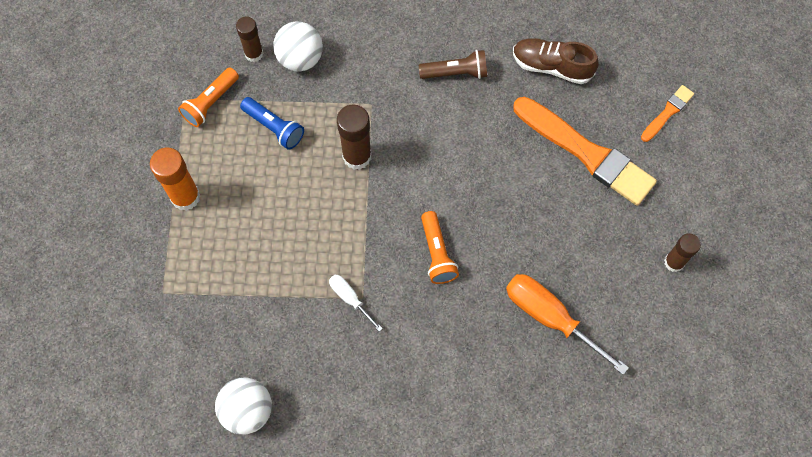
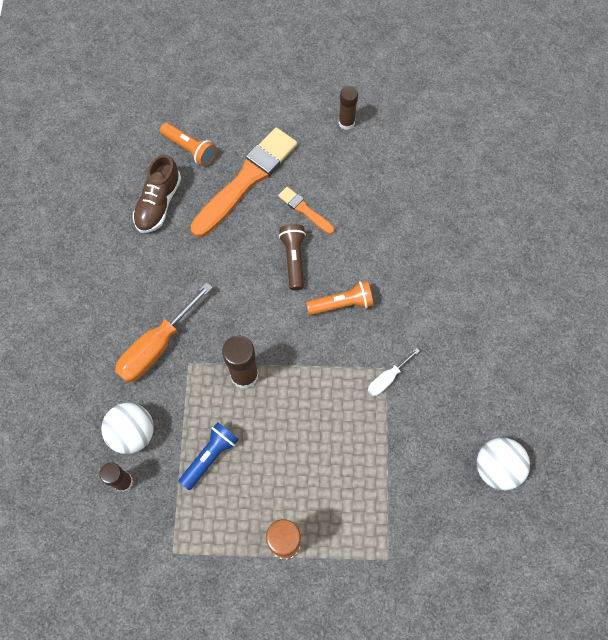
camera: 90 degrees left, 0 degrees up
orange flashlight [178,67,239,127] -> orange flashlight moved to [160,123,217,166]
brown flashlight [419,50,487,79] -> brown flashlight moved to [279,224,306,290]
orange screwdriver [506,274,629,375] -> orange screwdriver moved to [115,283,213,383]
orange brush [641,85,694,142] -> orange brush moved to [278,187,334,234]

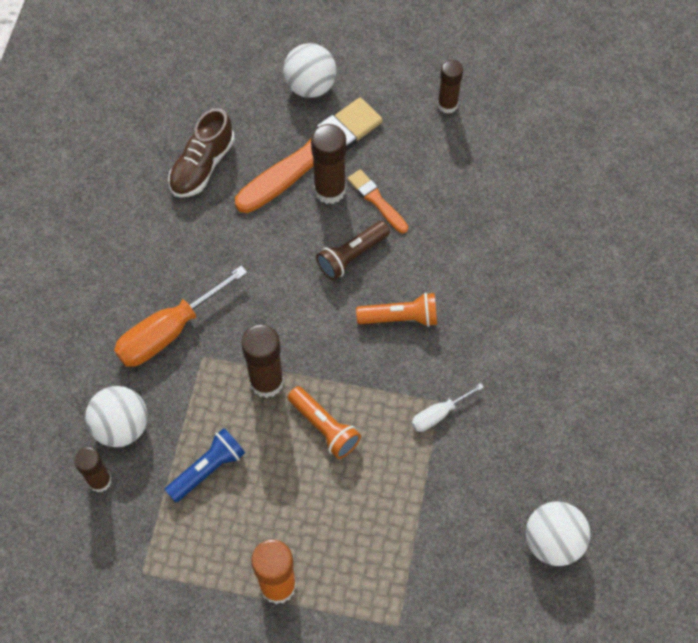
camera: 10 degrees right, 5 degrees down
orange flashlight [160,123,217,166] -> orange flashlight moved to [288,386,361,459]
brown flashlight [279,224,306,290] -> brown flashlight turned 135 degrees counterclockwise [316,221,390,280]
none -> white ball [283,43,336,98]
none -> brown glue stick [311,124,346,204]

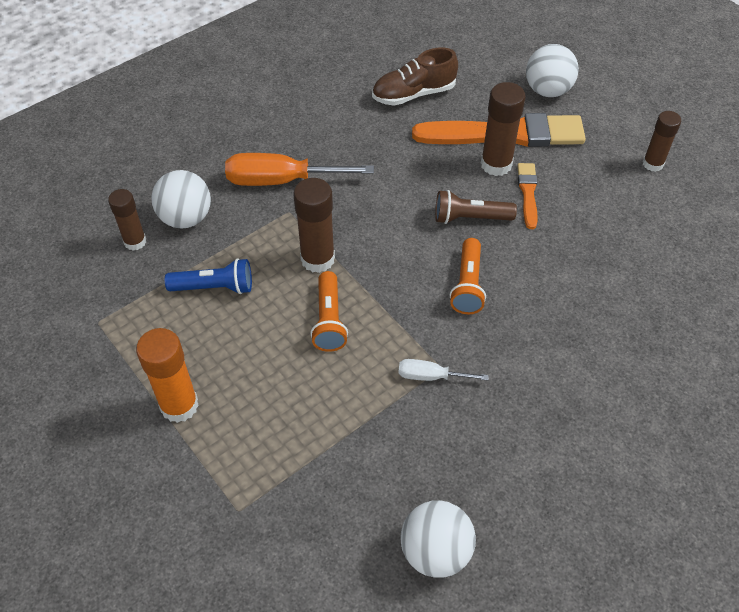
camera: 40 degrees right, 10 degrees down
orange flashlight [356,292,437,327] -> orange flashlight turned 60 degrees clockwise [450,238,486,314]

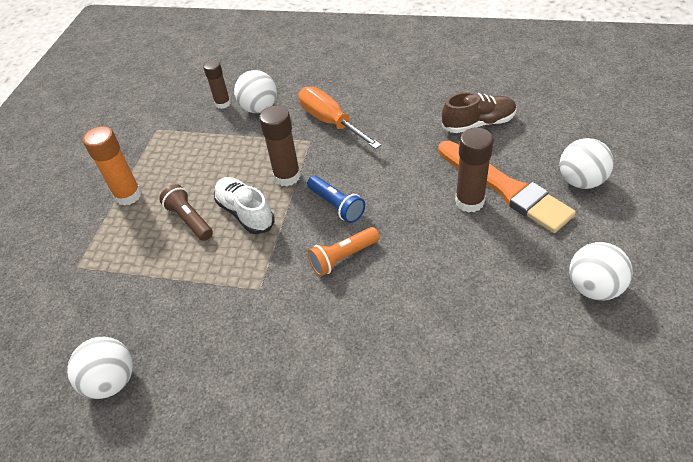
camera: 55 degrees right, 5 degrees down
blue flashlight [165,258,252,294] -> blue flashlight moved to [307,176,365,223]
orange flashlight [310,271,348,352] -> white shoe [214,177,275,234]
brown shoe [372,47,458,106] -> brown shoe turned 135 degrees clockwise [442,92,516,133]
white screwdriver [398,359,489,381] -> none
brown flashlight [435,190,517,224] -> brown flashlight moved to [159,184,213,241]
orange brush [517,163,537,229] -> none
brown glue stick [643,111,681,172] -> white ball [569,242,632,300]

